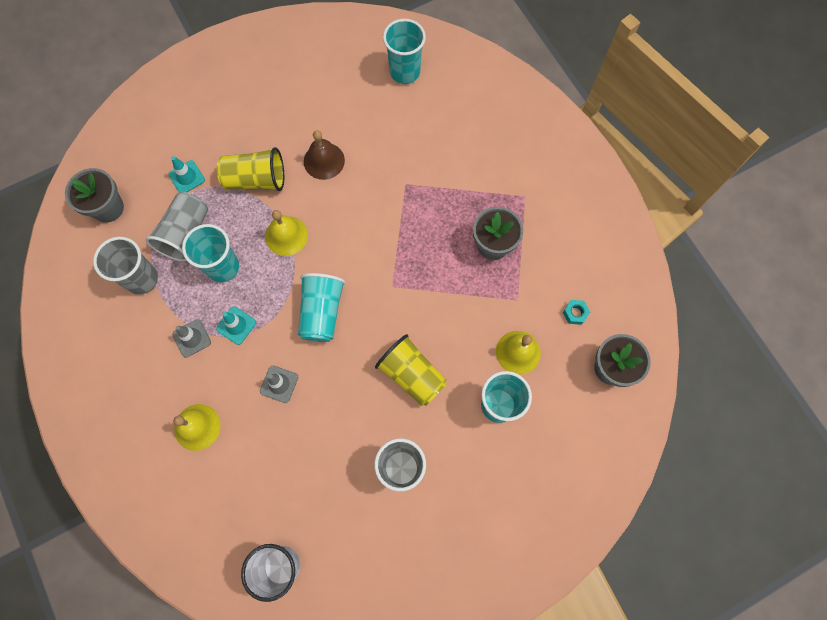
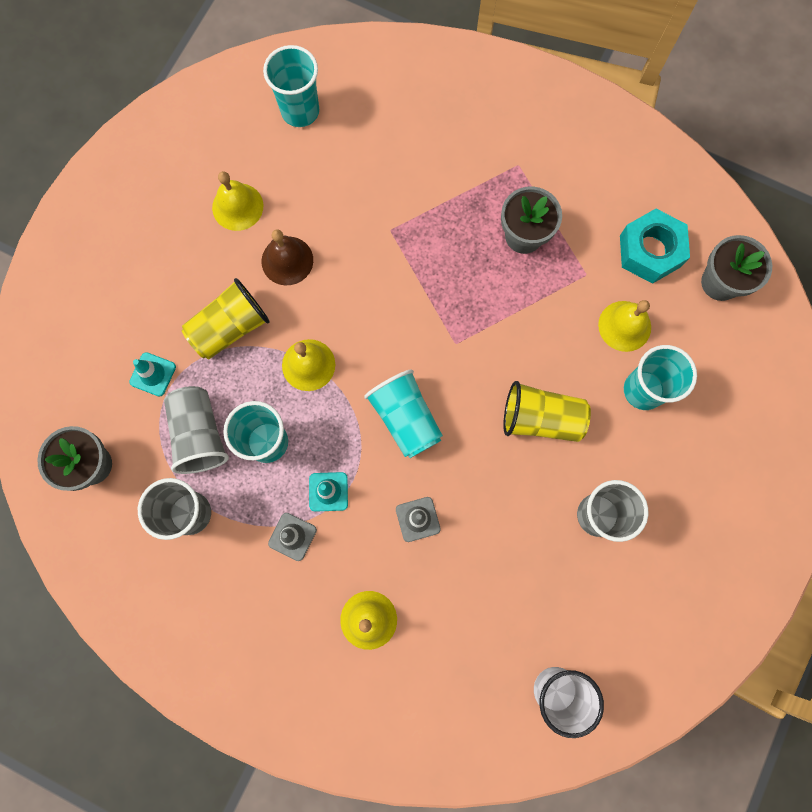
camera: 35 degrees left, 5 degrees up
turquoise nut [563,300,590,325] -> turquoise nut [620,209,690,284], size x2.27
none -> yellow bell [212,171,263,231]

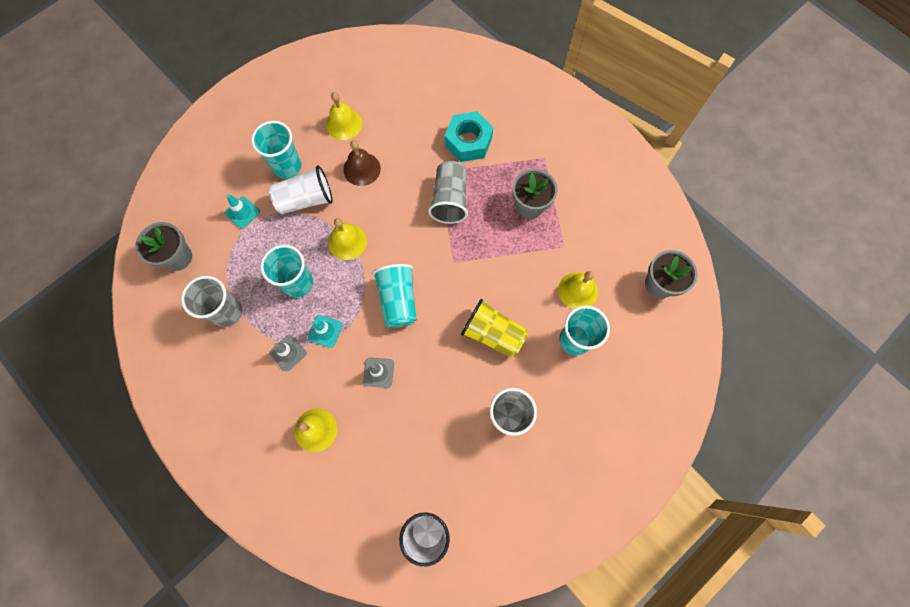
camera: 20 degrees right, 5 degrees down
grey cup [164,386,229,474] -> grey cup moved to [428,161,468,224]
yellow cup [182,278,270,359] -> white cup [269,165,333,214]
turquoise cup [263,45,319,127] -> turquoise cup moved to [251,121,302,179]
turquoise nut [620,209,690,284] -> turquoise nut moved to [445,111,493,162]

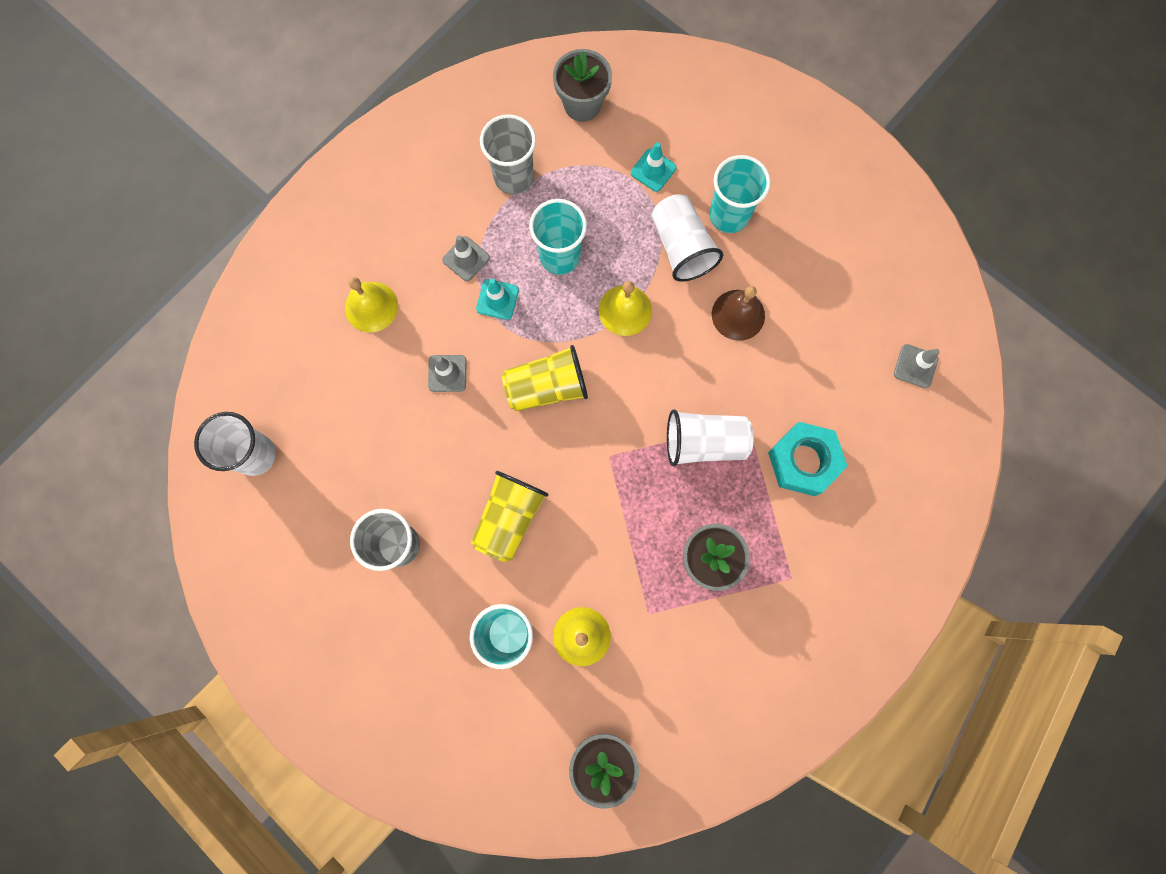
camera: 85 degrees right, 5 degrees up
yellow bell [326,92,362,140] -> none
turquoise cup [373,264,417,328] -> yellow cup [502,345,588,412]
grey cup [428,161,468,224] -> white cup [667,410,753,467]
none -> grey traffic cone [894,344,940,388]

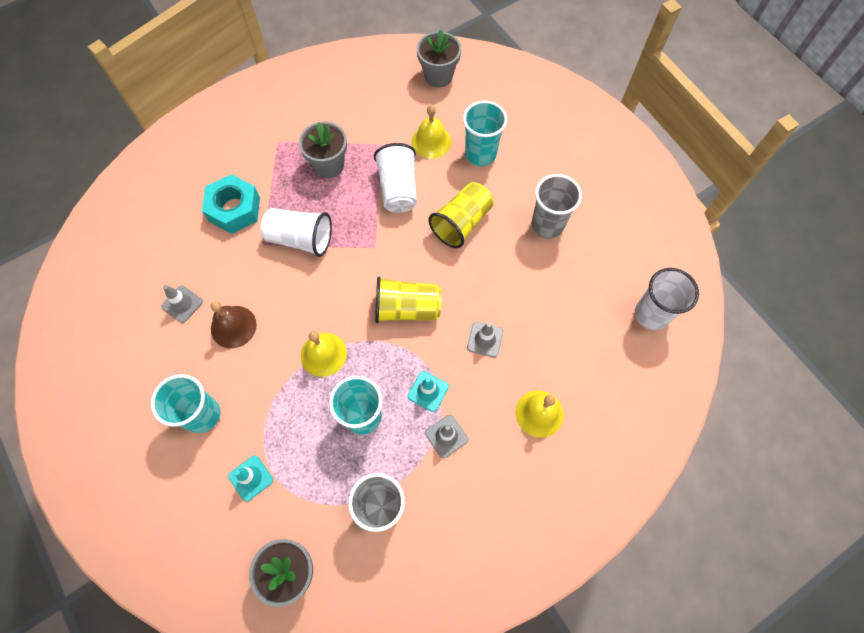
camera: 165 degrees left, 10 degrees down
white cup [651,194,723,282] -> white cup moved to [374,143,417,213]
grey traffic cone [894,344,940,388] -> grey traffic cone moved to [161,285,203,323]

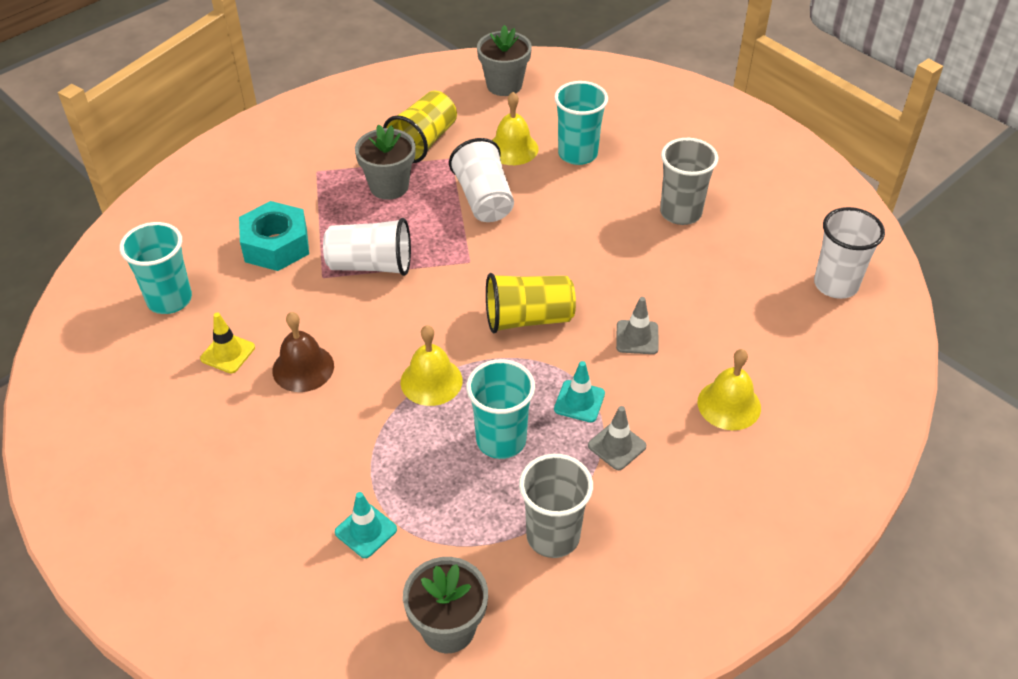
camera: 10 degrees left, 20 degrees down
turquoise cup [151,374,221,433] -> turquoise cup moved to [120,222,192,314]
grey traffic cone [161,285,203,323] -> yellow traffic cone [200,313,255,373]
yellow cup [428,182,494,248] -> yellow cup moved to [383,91,457,163]

